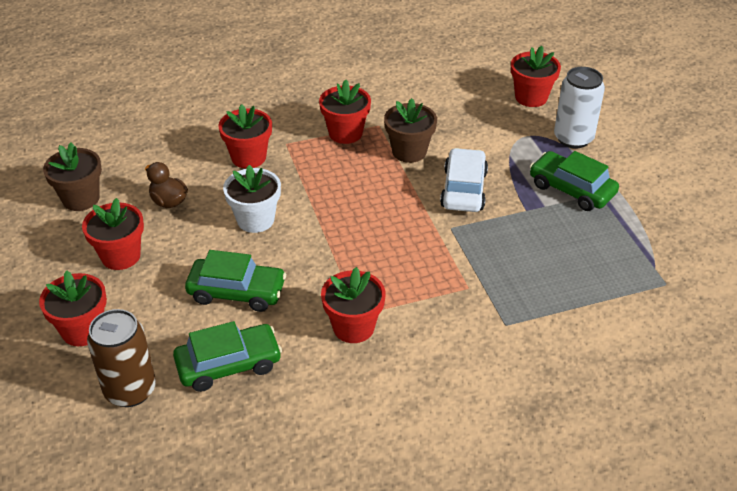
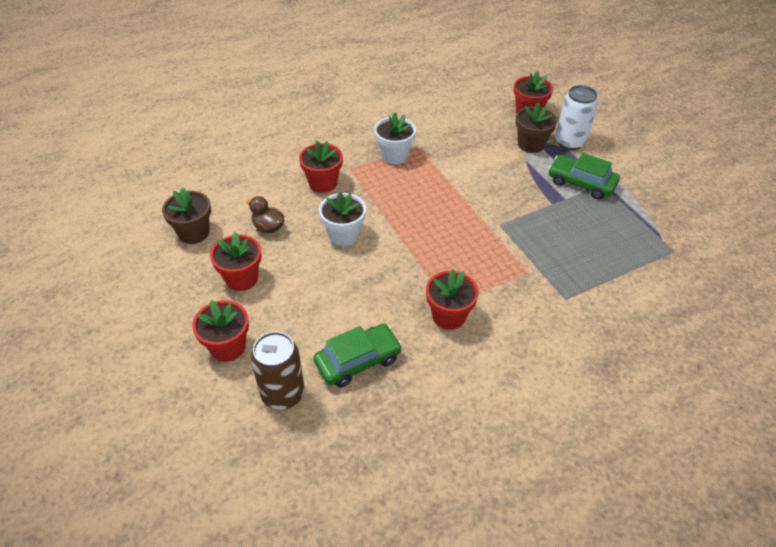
camera: 10 degrees left, 5 degrees up
green car [185,250,286,312] -> none
red flower pot [319,80,371,144] -> white flower pot [374,112,416,164]
brown flower pot [384,98,437,163] -> brown flower pot moved to [516,103,557,153]
white car [440,148,488,212] -> none

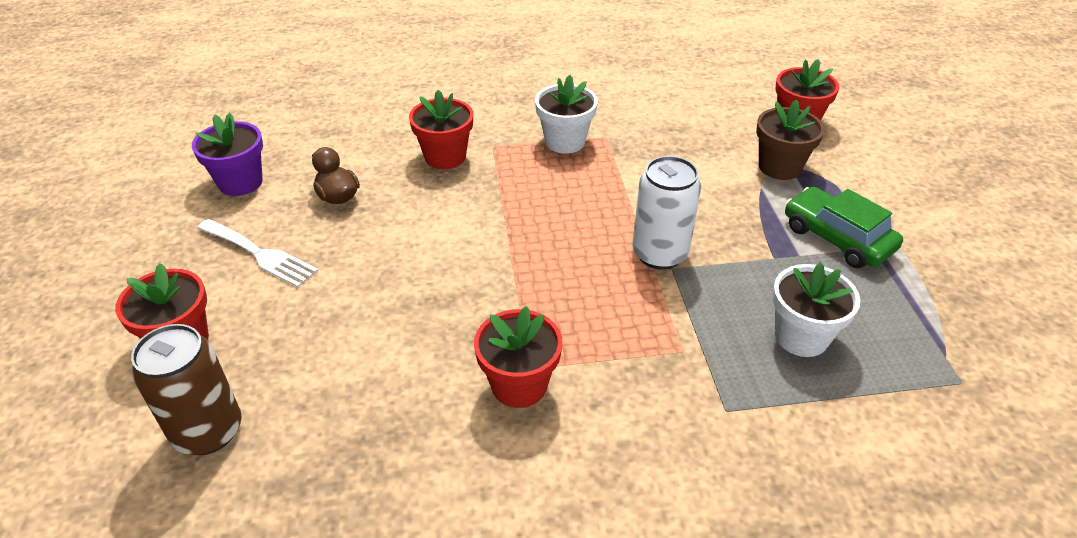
camera: 20 degrees right, 5 degrees down
brown flower pot [162,187,211,244] -> purple flower pot [192,113,263,196]
red flower pot [210,232,262,291] -> white fork [198,219,318,287]
green car [313,324,402,388] -> none
white flower pot [319,192,366,246] -> white flower pot moved to [772,263,860,357]
white can [555,85,598,150] -> white can moved to [632,156,701,270]

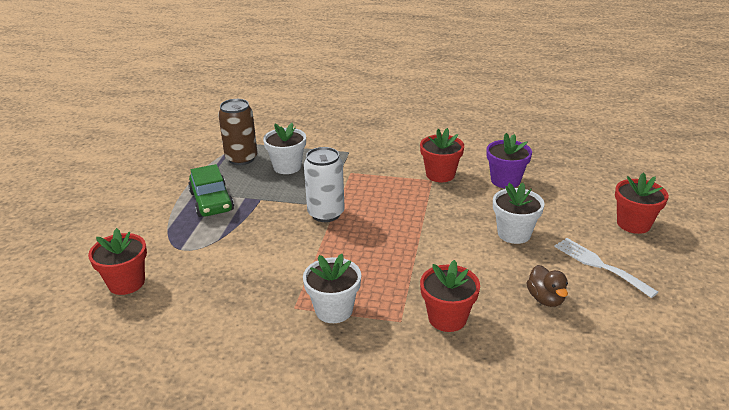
camera: 160 degrees left, 10 degrees down
brown can [131,324,242,455] -> brown can moved to [218,99,258,165]
purple flower pot [192,113,263,196] -> purple flower pot moved to [486,133,532,188]
brown flower pot [756,99,825,180] -> none
none -> white flower pot [493,183,544,244]

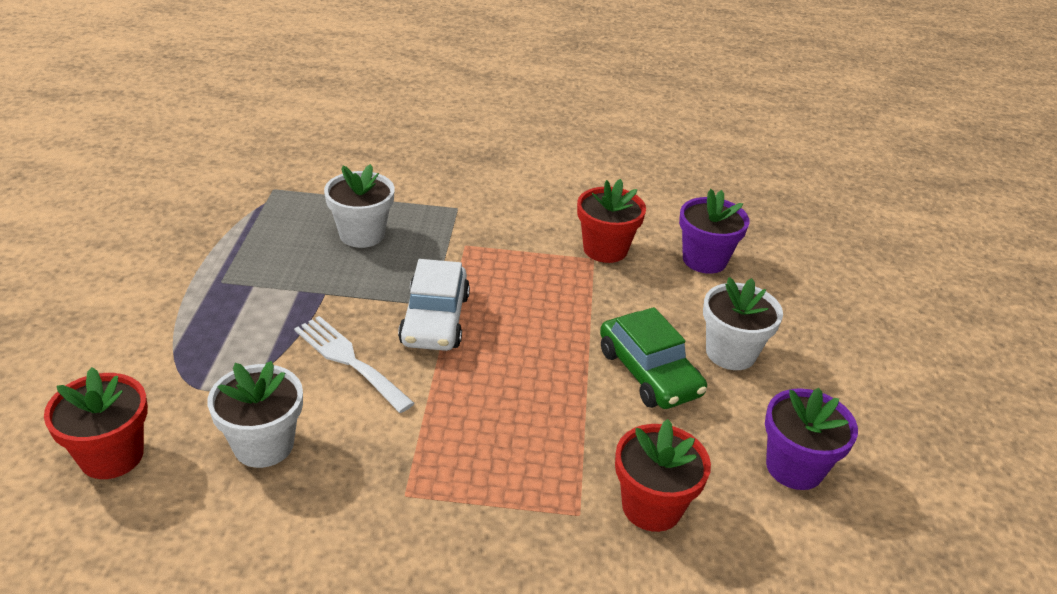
camera: 10 degrees left, 5 degrees up
green car [188,164,234,217] -> green car moved to [600,307,707,409]
brown can [218,99,258,165] -> none
white flower pot [303,254,361,323] -> white flower pot moved to [208,361,303,468]
white can [304,147,345,222] -> white car [398,259,470,351]
brown duck [527,265,568,307] -> purple flower pot [765,388,858,490]
white fork [554,238,658,298] -> white fork moved to [294,316,415,413]
red flower pot [615,173,669,234] -> none

